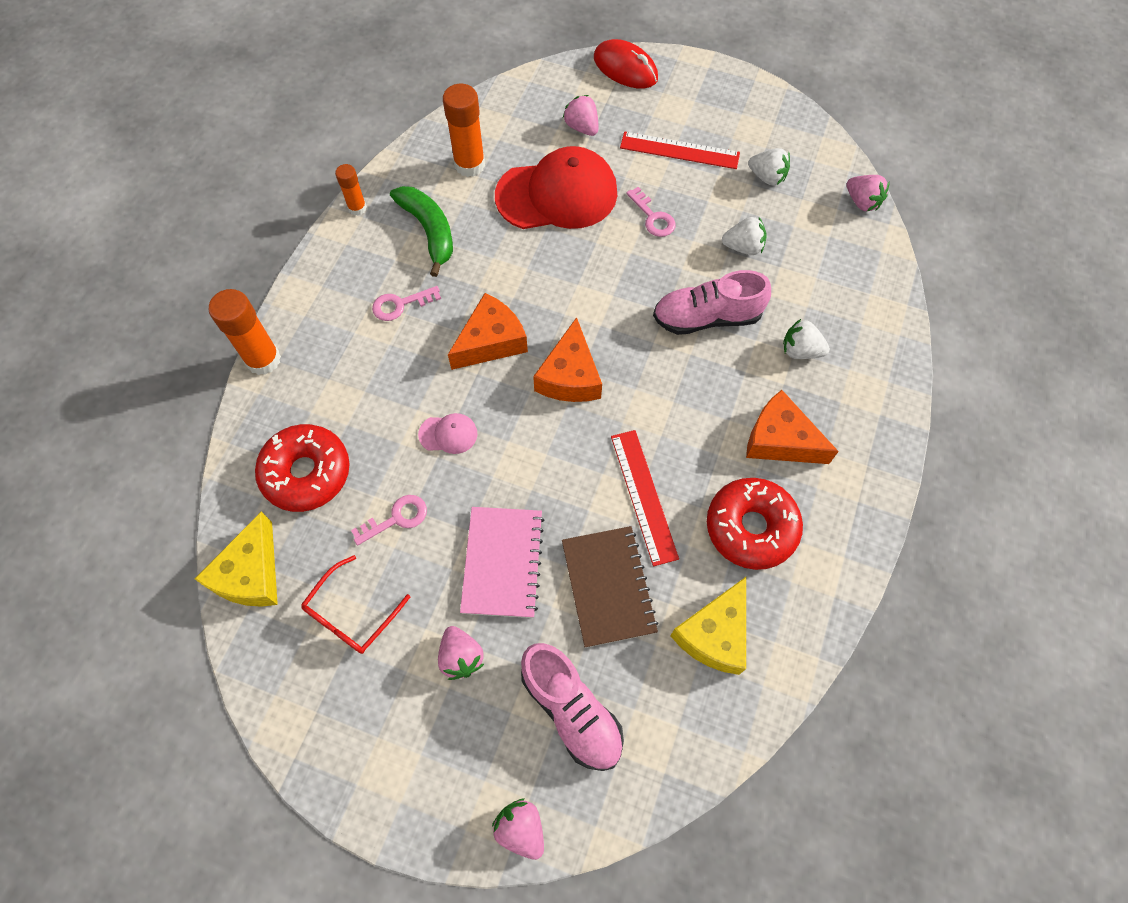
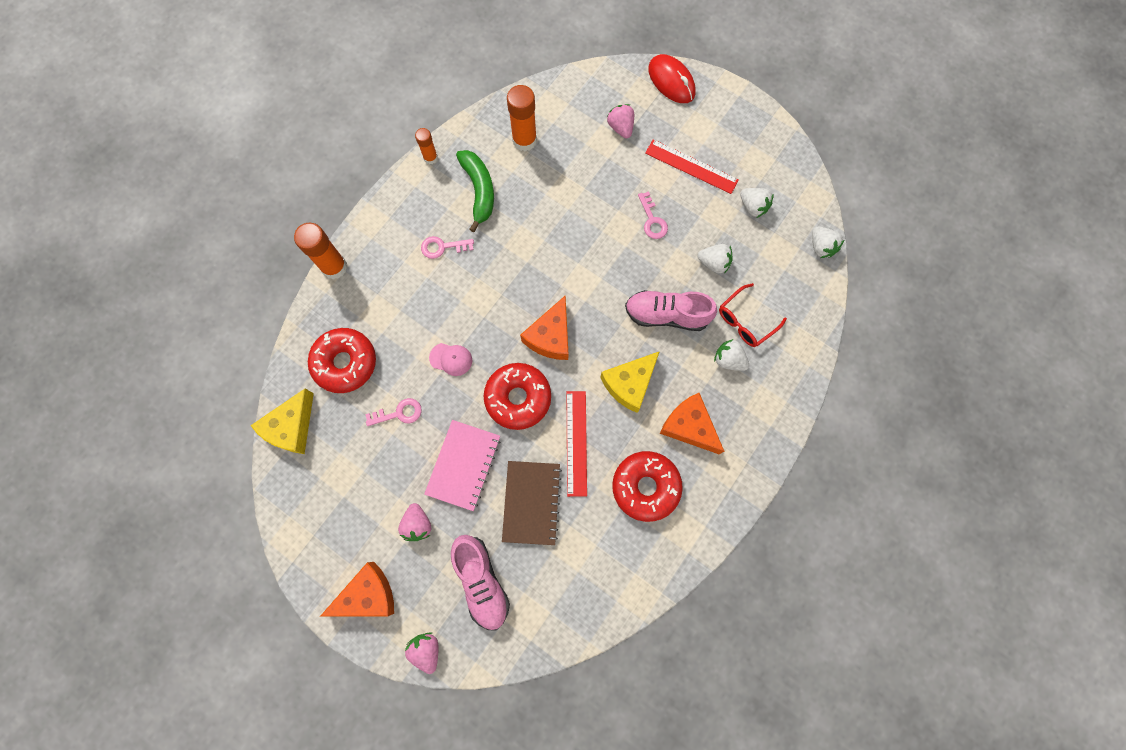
camera: 15 degrees right, 10 degrees up
red glasses [301,555,410,654] -> red glasses moved to [719,283,787,347]
orange cheese [448,293,528,370] -> orange cheese moved to [320,562,394,617]
red cap [495,146,617,229] -> none
yellow cheese [671,577,746,675] -> yellow cheese moved to [600,351,660,413]
pink strawberry [846,175,889,211] -> white strawberry [812,227,845,258]
none -> red donut [484,363,551,430]

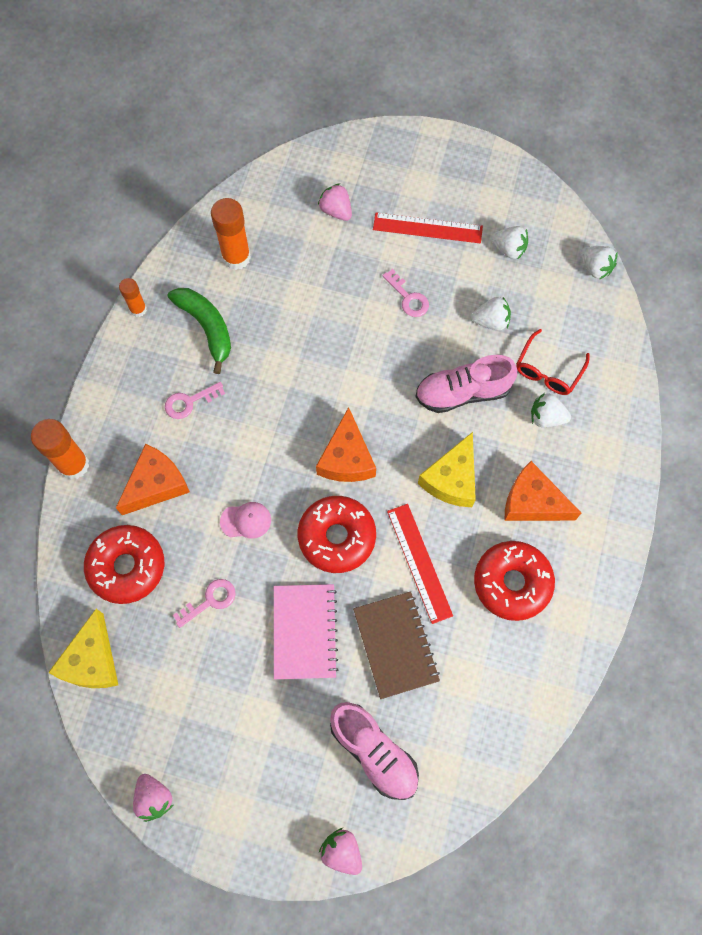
camera: 20 degrees left, 5 degrees down
orange cheese [320,562,394,617] -> orange cheese moved to [116,444,190,515]
pink strawberry [398,503,431,541] -> pink strawberry moved to [133,774,173,822]
red mouse [648,54,696,103] -> none

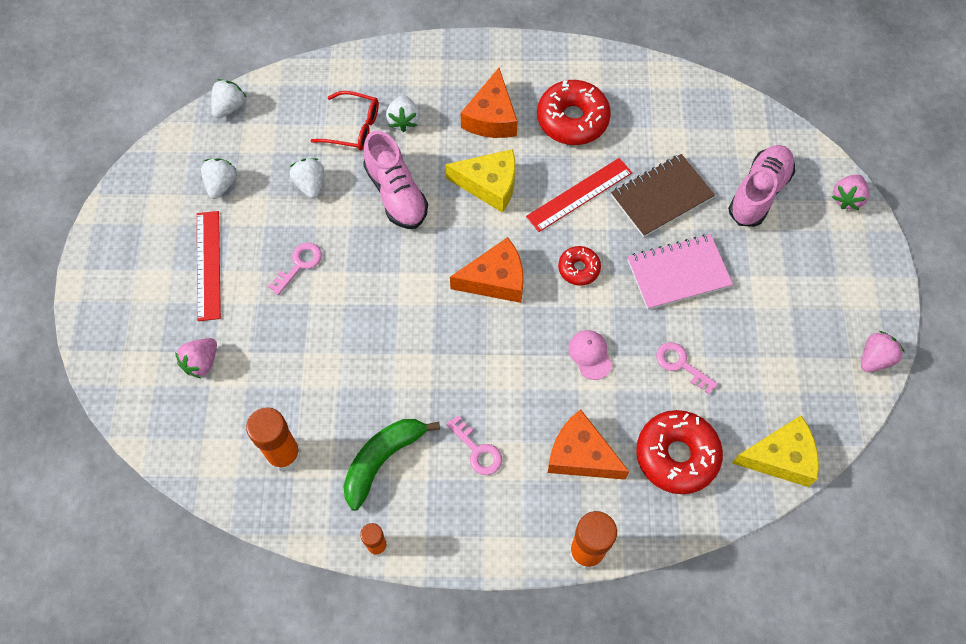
camera: 105 degrees left, 5 degrees down
red donut [298,496,376,573] -> red donut [558,246,601,286], size x0.54

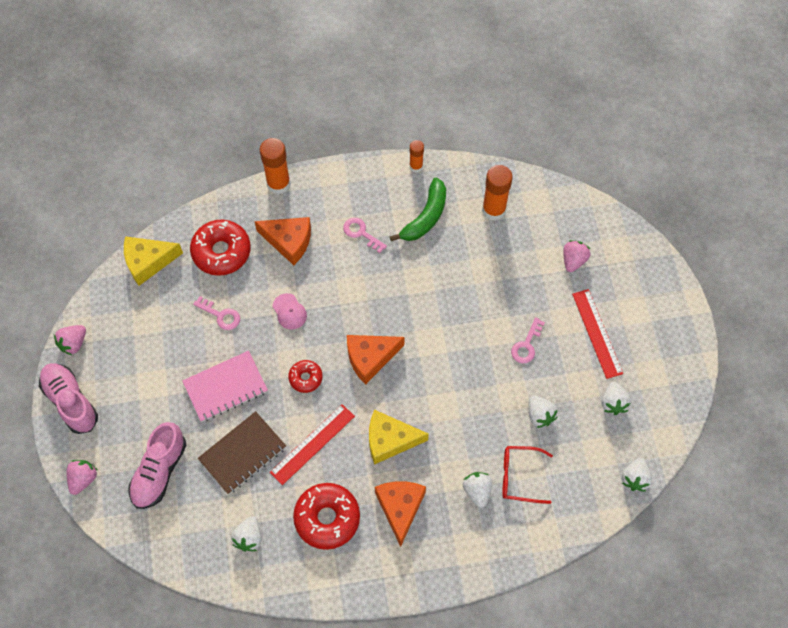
camera: 170 degrees right, 0 degrees up
pink shoe [363,131,428,229] -> pink shoe moved to [39,363,98,434]
none -> white strawberry [231,516,262,552]

